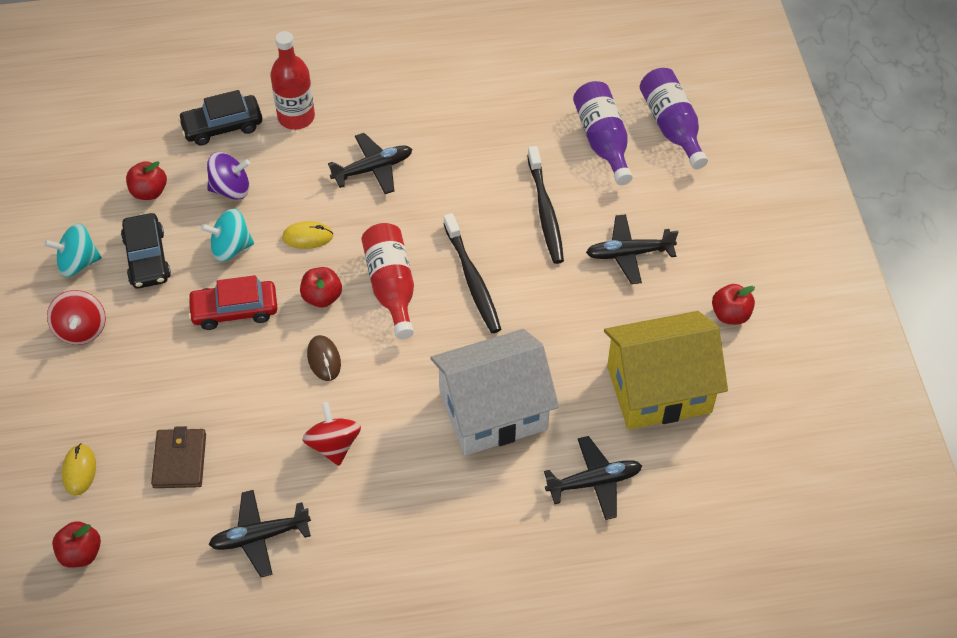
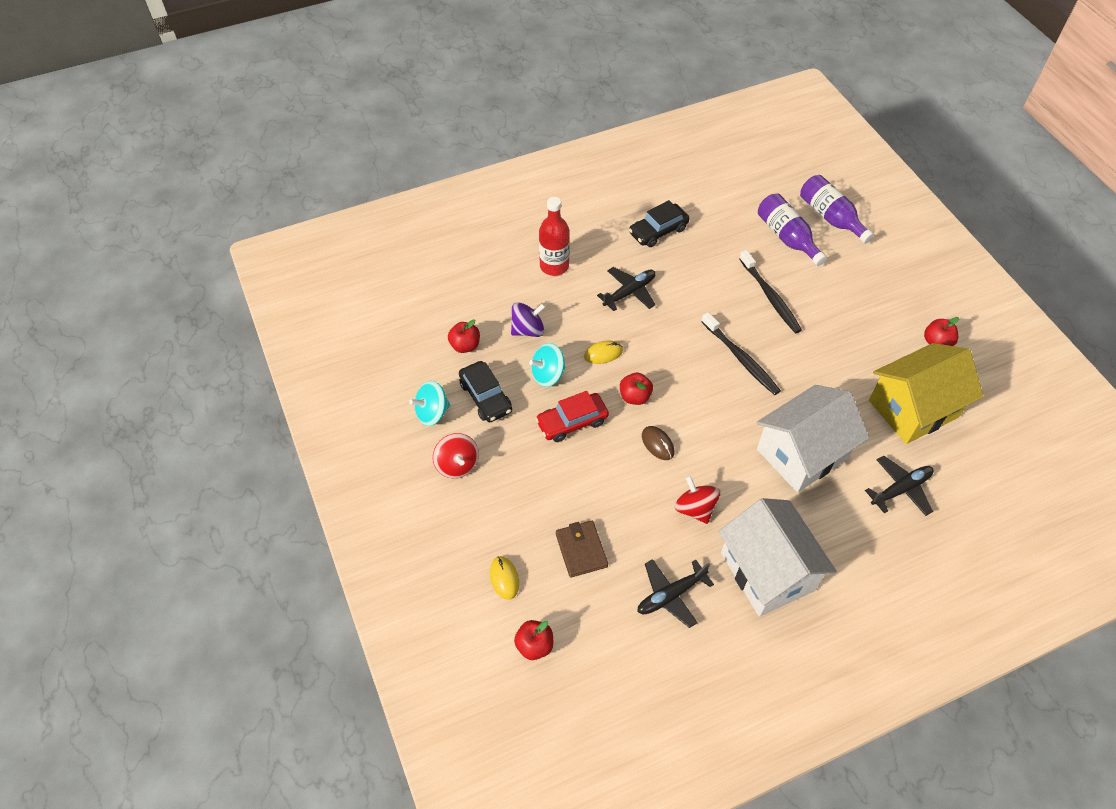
camera: 15 degrees left, 0 degrees up
black car [178,90,262,146] -> black car moved to [629,200,690,247]
red bottle [361,223,414,339] -> none
black plane [586,214,678,284] -> none
none -> white house [719,498,837,617]

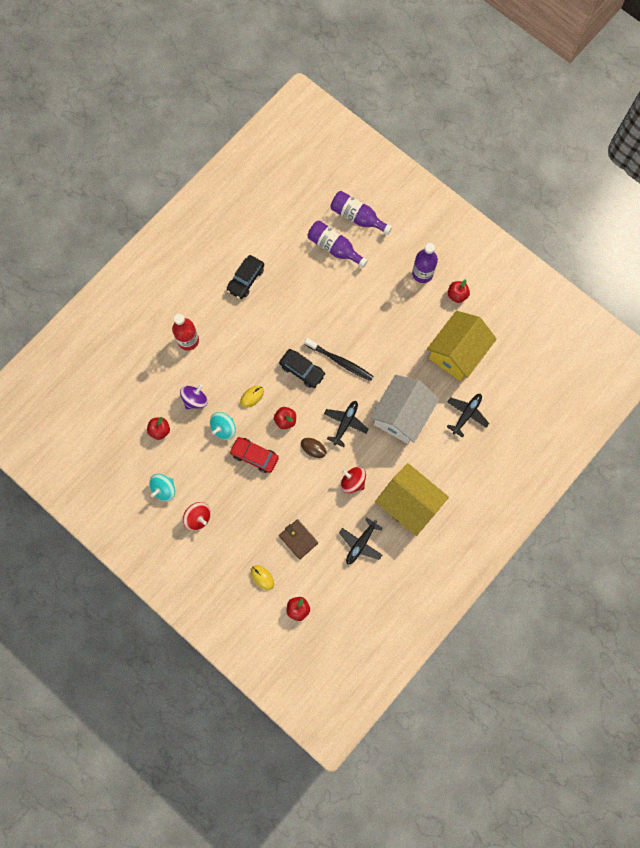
camera: 25 degrees left, 20 degrees up
black car [459,361,512,422] -> black car moved to [279,349,326,388]
red car [536,391,609,442] -> red car turned 75 degrees clockwise [229,437,279,473]
black plane [597,267,656,311] -> black plane moved to [324,401,368,447]
white house [719,498,837,617] -> yellow house [375,463,449,536]
black toothbrush [739,250,802,333] -> none
none -> purple bottle [412,243,438,283]

